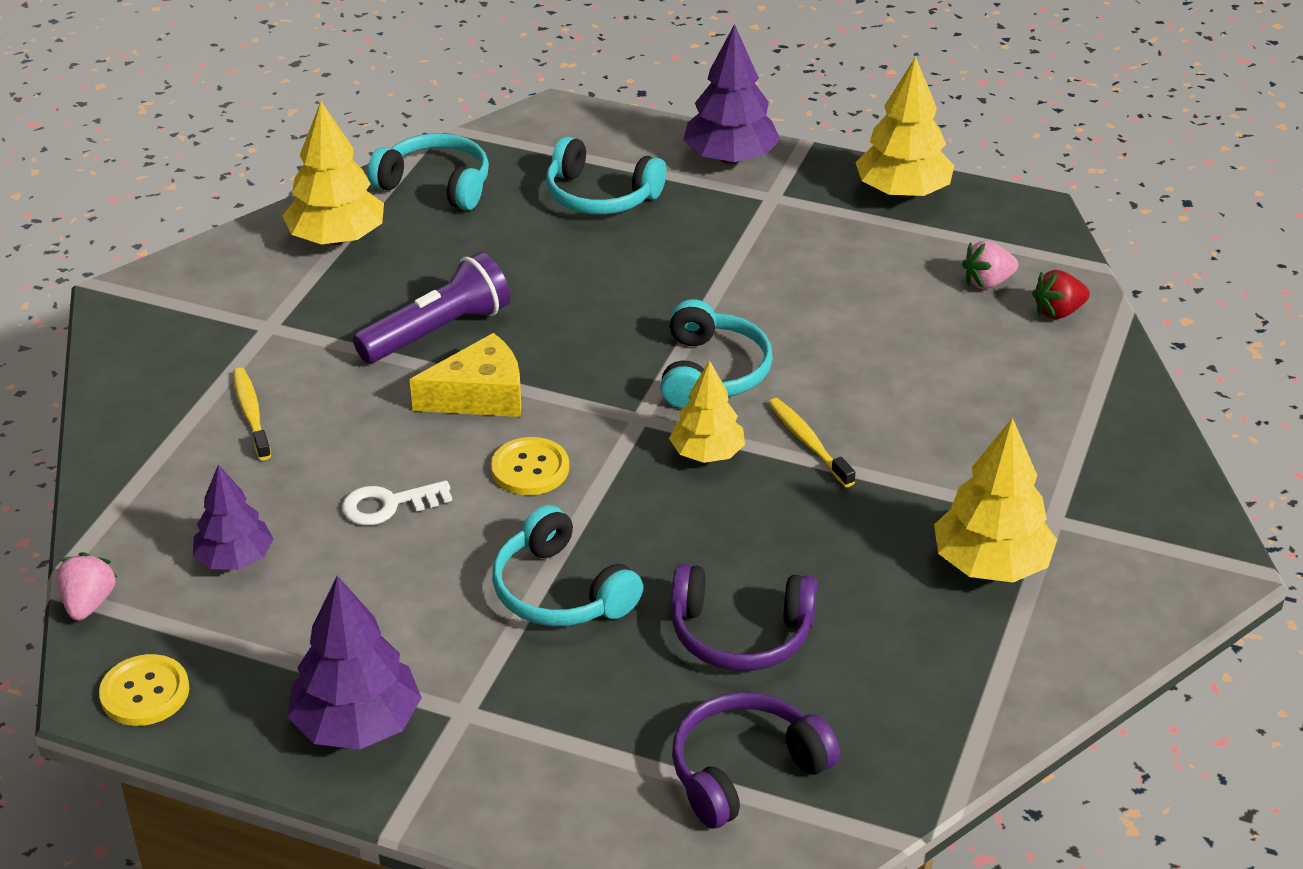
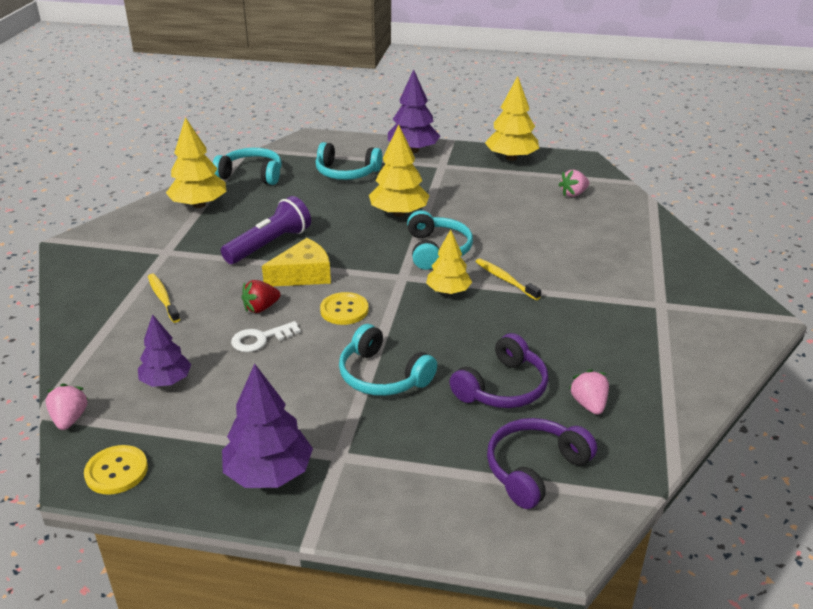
camera: 10 degrees left, 5 degrees down
purple headphones [671,564,817,671] -> purple headphones turned 45 degrees counterclockwise [449,333,548,408]
yellow tree [934,418,1057,582] -> yellow tree moved to [369,125,430,217]
red strawberry [1032,270,1090,319] -> red strawberry moved to [241,280,280,313]
none -> pink strawberry [569,369,609,415]

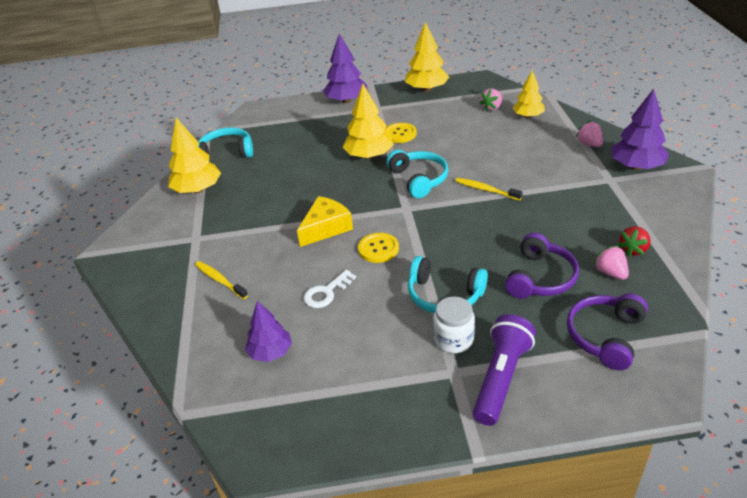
camera: 15 degrees left, 5 degrees up
pink strawberry [46,384,88,430] -> pink strawberry moved to [576,121,603,147]
yellow button [84,445,148,494] -> yellow button moved to [385,123,417,143]
purple flashlight [221,196,311,264] -> purple flashlight moved to [473,314,536,426]
purple tree [222,364,313,488] -> purple tree moved to [611,89,669,170]
red strawberry [241,280,280,313] -> red strawberry moved to [618,226,651,256]
turquoise headphones [316,142,382,180] -> none
yellow tree [426,230,472,294] -> yellow tree moved to [513,70,545,118]
none -> white jar [433,297,475,353]

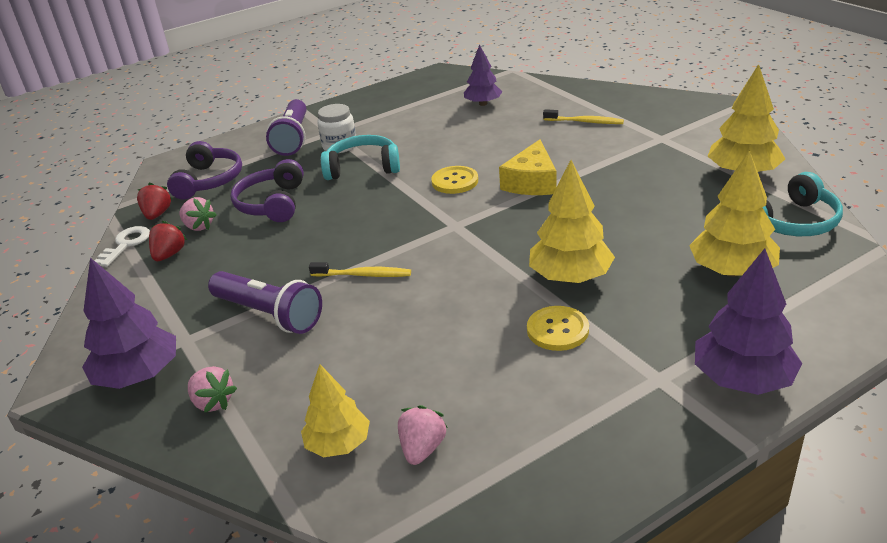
camera: 155 degrees right, 5 degrees down
white key [303,270,356,308] -> white key moved to [94,226,150,267]
turquoise headphones [386,150,448,198] -> none
yellow tree [405,22,449,92] -> yellow tree moved to [689,150,780,277]
none -> red strawberry [137,182,172,220]
none -> purple flashlight [208,271,322,334]

